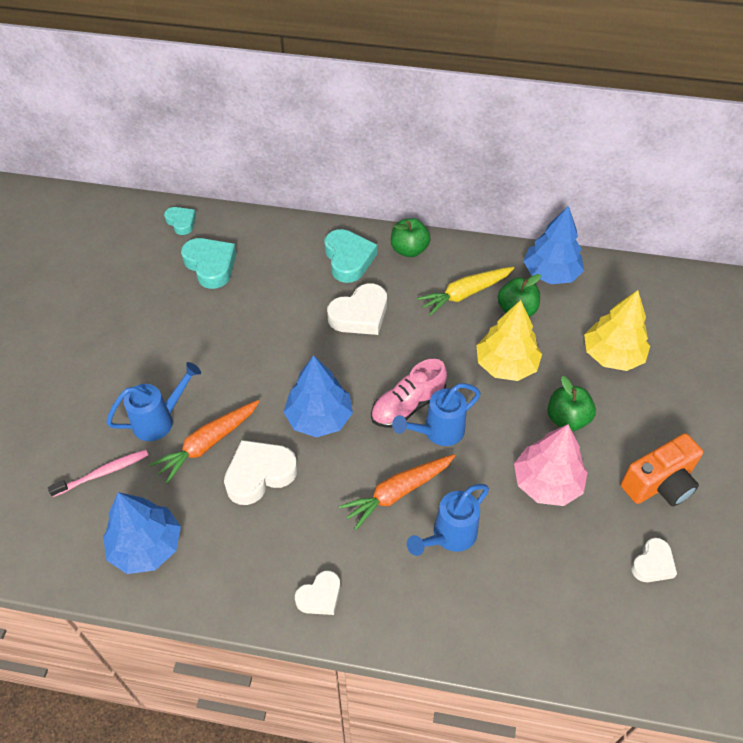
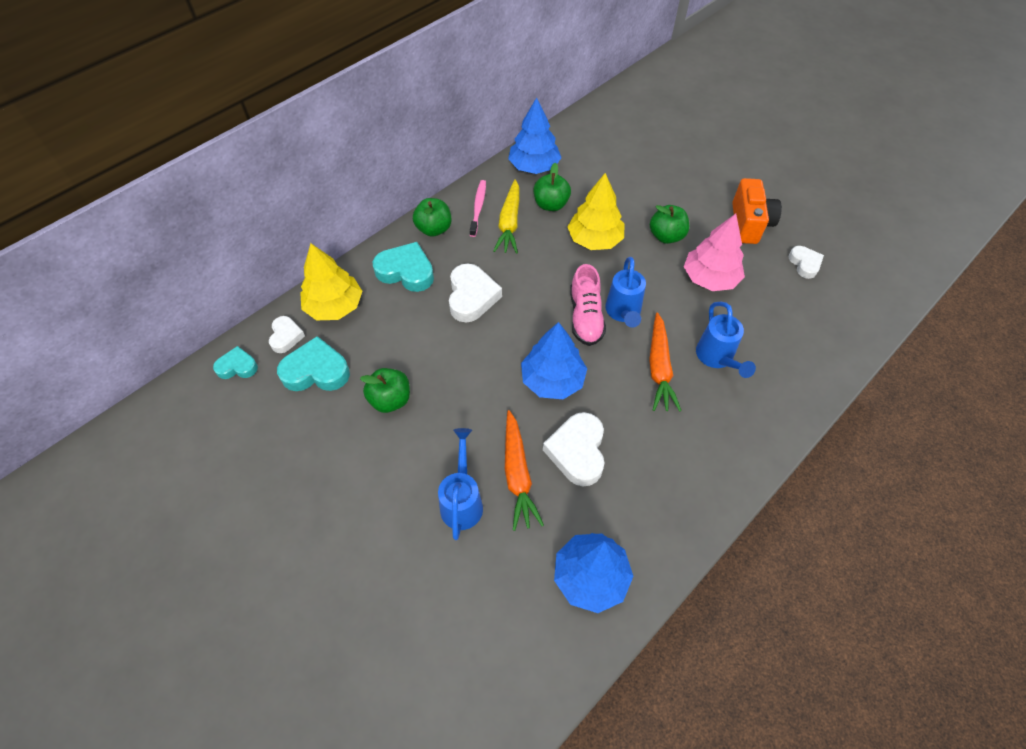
camera: 55 degrees left, 5 degrees up
pink toothbrush [48,449,148,497] -> pink toothbrush moved to [470,180,486,237]
white heart [295,570,340,615] -> white heart moved to [269,316,305,353]
yellow tree [584,290,650,371] -> yellow tree moved to [300,243,362,320]
none -> green apple [360,368,410,413]

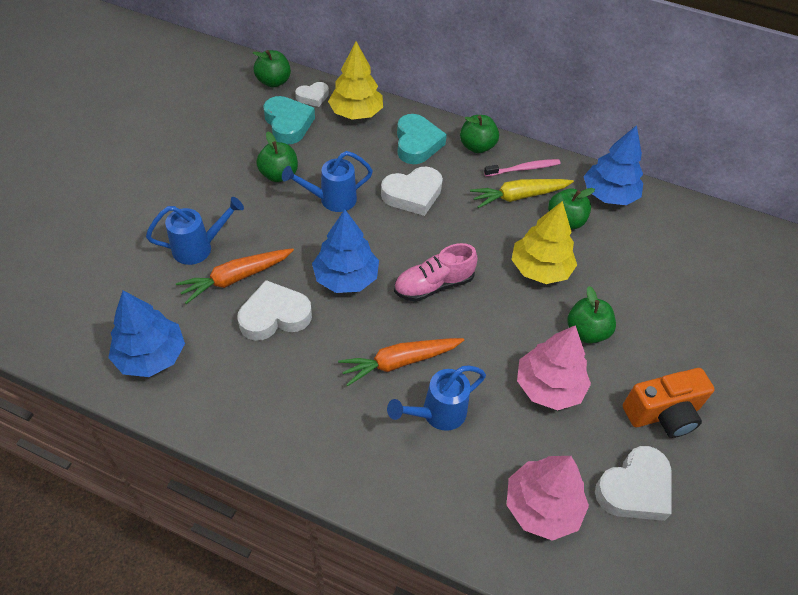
camera: 65 degrees right, 5 degrees down
turquoise heart [213,346,258,379] -> green apple [253,50,291,87]
blue watering can [605,257,646,328] -> blue watering can moved to [282,151,373,212]
white heart [789,246,824,279] -> white heart [595,446,672,521], size x1.67
none -> pink tree [507,456,589,541]

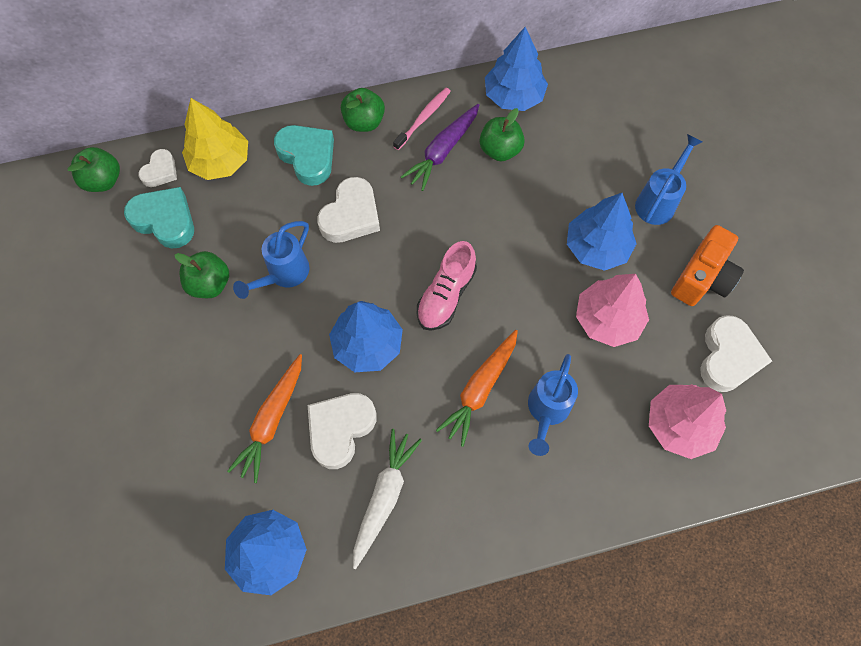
camera: 35 degrees left, 15 degrees up
blue watering can [146,197,244,265] -> blue watering can moved to [635,134,703,225]
yellow carrot [470,179,574,208] -> purple carrot [401,104,479,191]
yellow tree [511,201,577,284] -> none
green apple [567,286,616,343] -> blue tree [567,193,637,271]
none -> white carrot [353,429,422,569]

